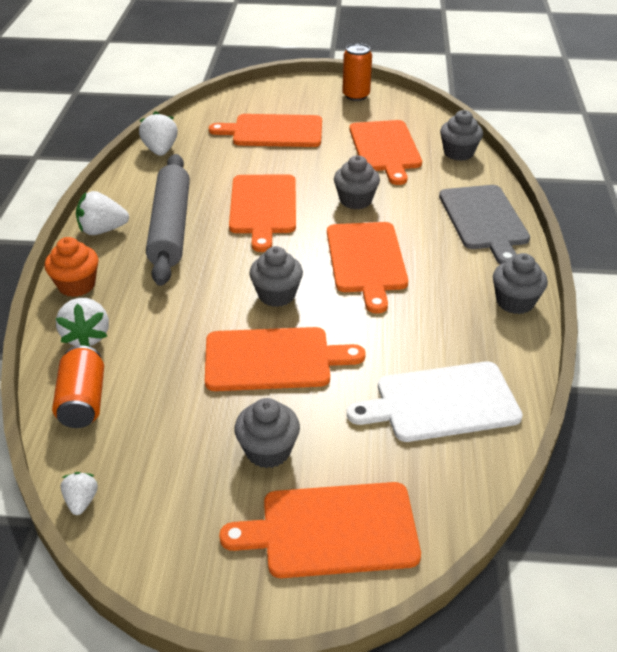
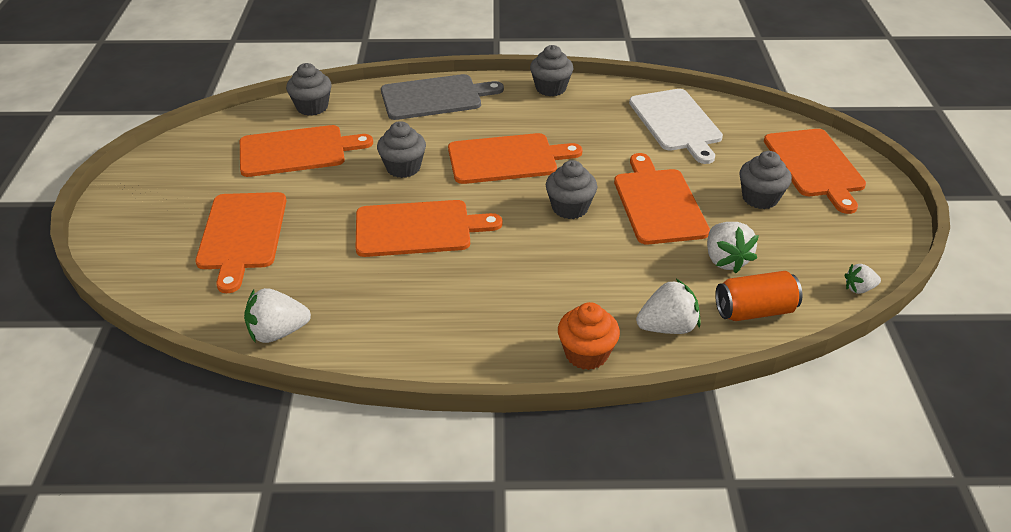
camera: 95 degrees left, 0 degrees up
white strawberry [76,191,129,235] -> white strawberry moved to [707,222,759,273]
grey rolling pin [146,154,190,286] -> none
orange can [342,43,372,101] -> none

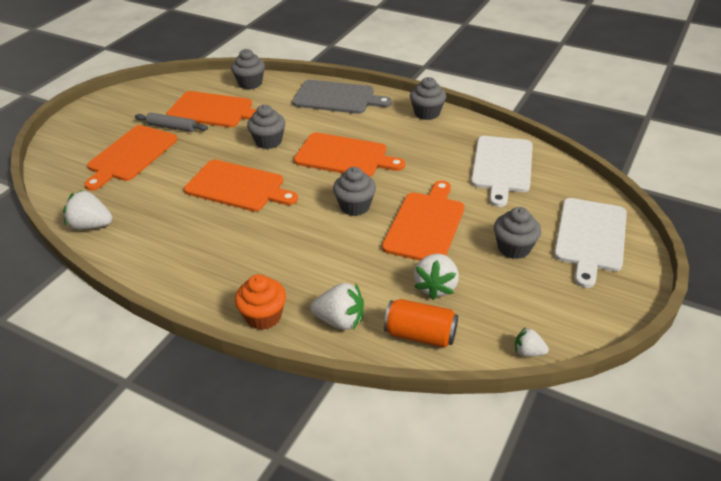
camera: 30 degrees right, 0 degrees up
orange cutting board [764,129,866,214] -> white cutting board [554,198,627,288]
none -> grey rolling pin [135,112,208,132]

